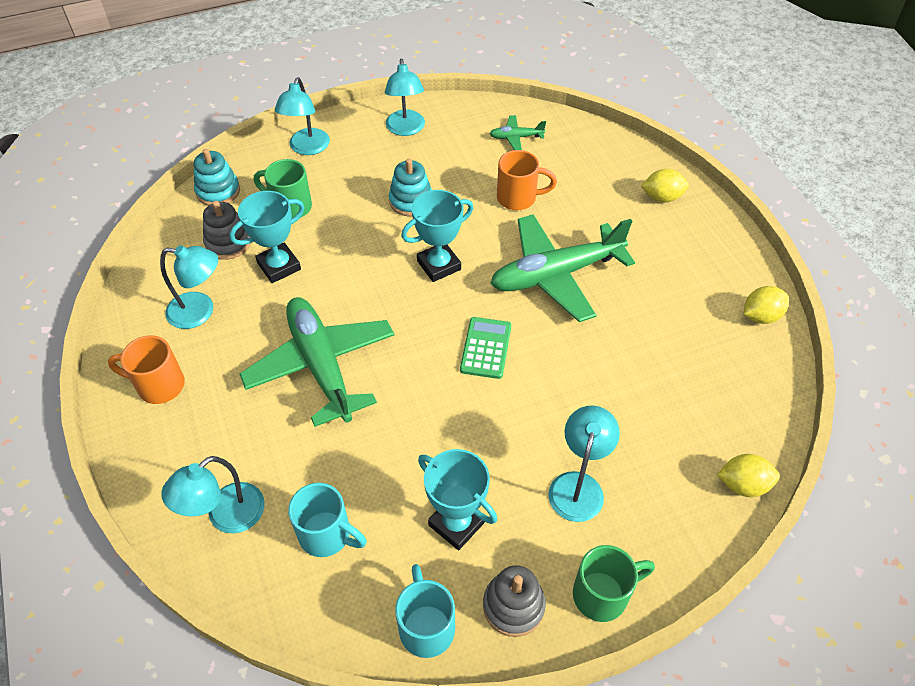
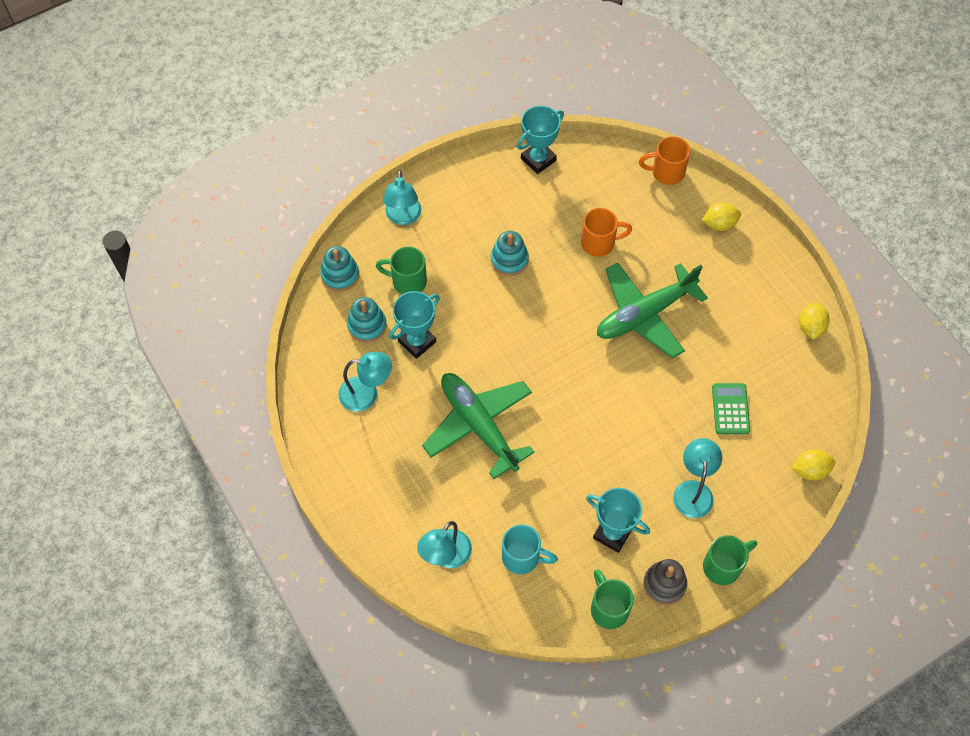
camera: 10 degrees left, 10 degrees up
orange mug [108,335,185,404] -> orange mug moved to [639,136,690,185]
grey stacking toy [203,201,251,260] -> turquoise stacking toy [347,297,387,343]
turquoise lamp [385,59,425,136] -> none
turquoise mug [395,564,455,658] -> green mug [591,569,634,629]
turquoise trophy [401,190,473,282] -> turquoise trophy moved to [516,106,564,174]
green calculator [460,317,511,379] -> green calculator moved to [712,383,750,434]
green plane [490,115,546,150] -> none
yellow lemon [744,286,789,324] -> yellow lemon turned 45 degrees counterclockwise [799,302,830,340]

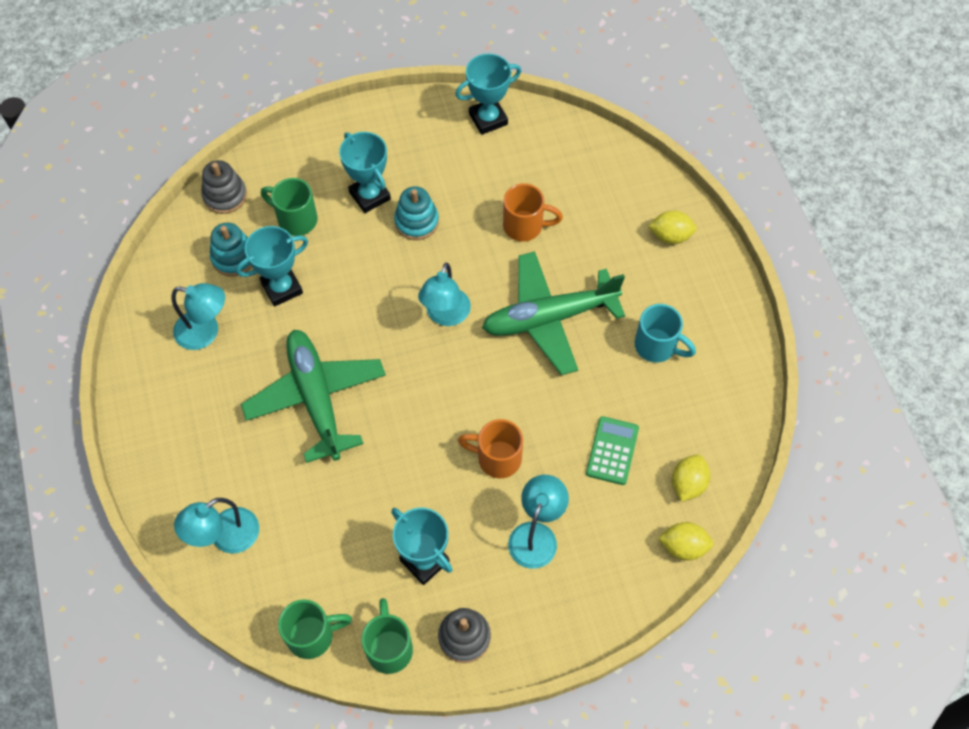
camera: 15 degrees right, 0 degrees up
turquoise stacking toy [320,246,359,292] -> grey stacking toy [201,160,247,214]
turquoise lamp [383,170,422,225] -> turquoise lamp moved to [418,263,471,326]
turquoise mug [502,524,558,574] -> turquoise mug moved to [635,304,696,363]
orange mug [639,136,690,185] -> orange mug moved to [458,419,523,478]
green mug [703,535,757,585] -> green mug moved to [278,599,352,659]
yellow lemon [799,302,830,340] -> yellow lemon moved to [672,455,710,502]
none -> turquoise trophy [339,132,391,213]

